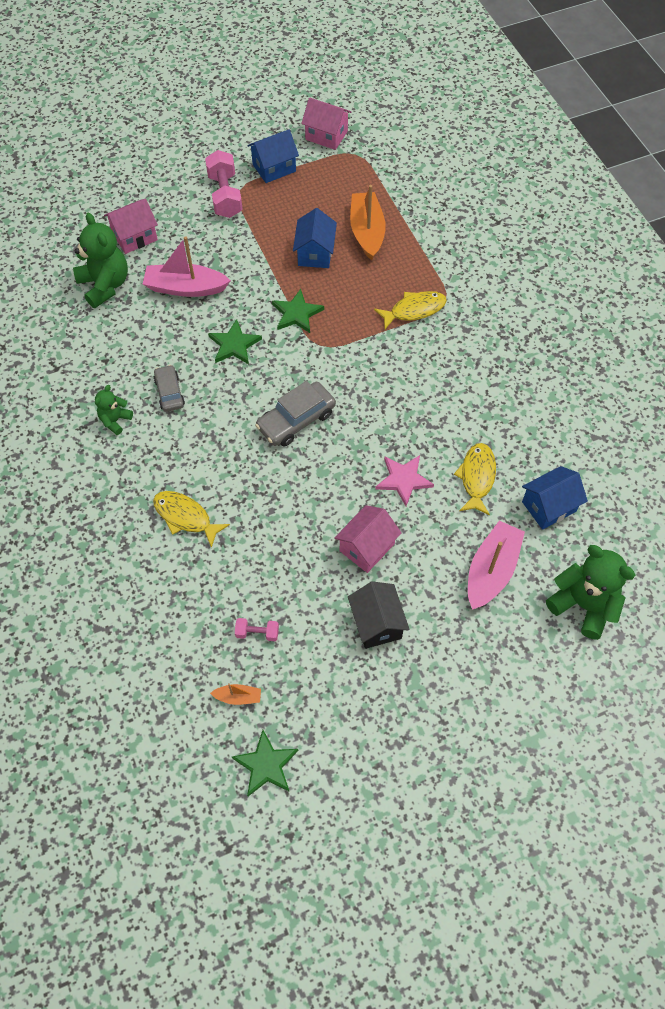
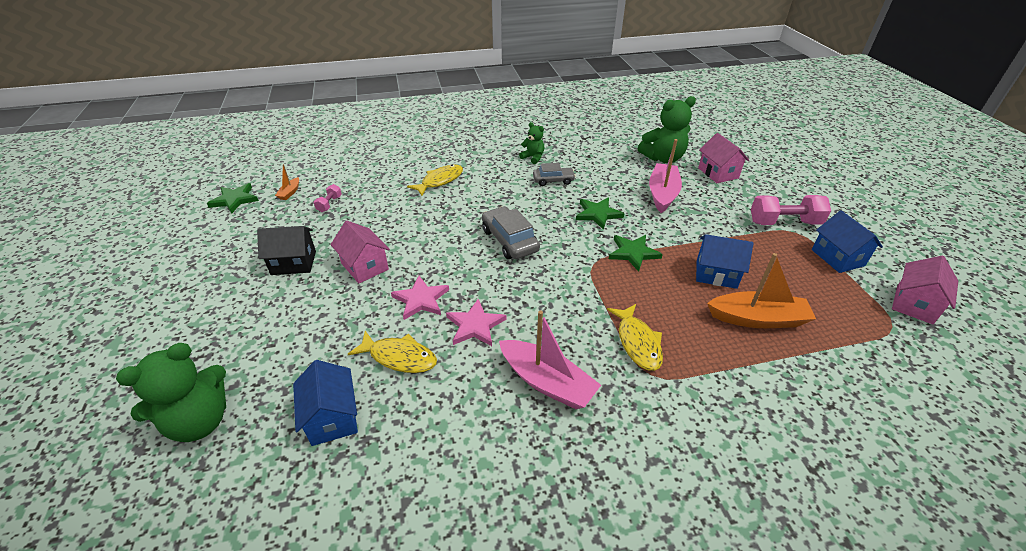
camera: 100 degrees right, 20 degrees down
pink boat [468,521,525,610] -> pink boat moved to [499,310,601,409]
none -> pink star [446,299,506,346]

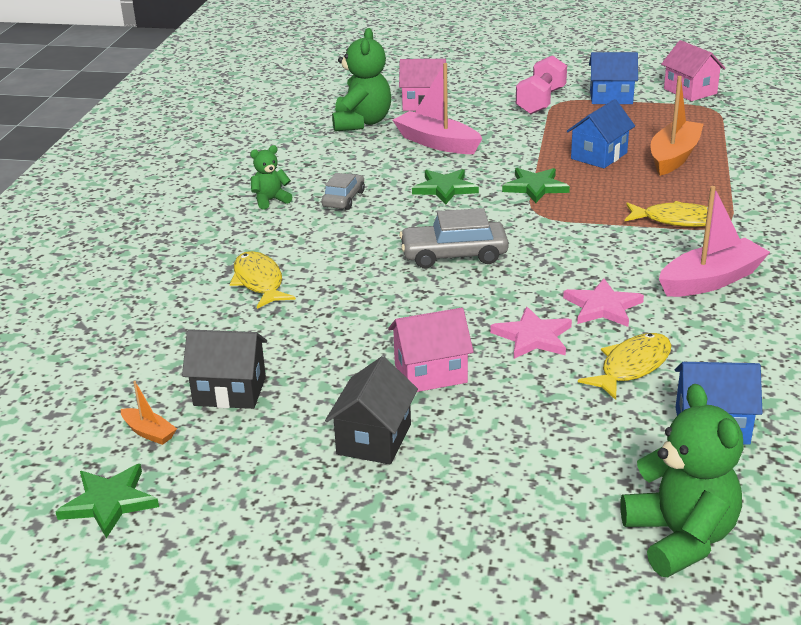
camera: 65 degrees left, 10 degrees down
pink dumbbell [314,184,342,212] -> black house [182,329,267,409]

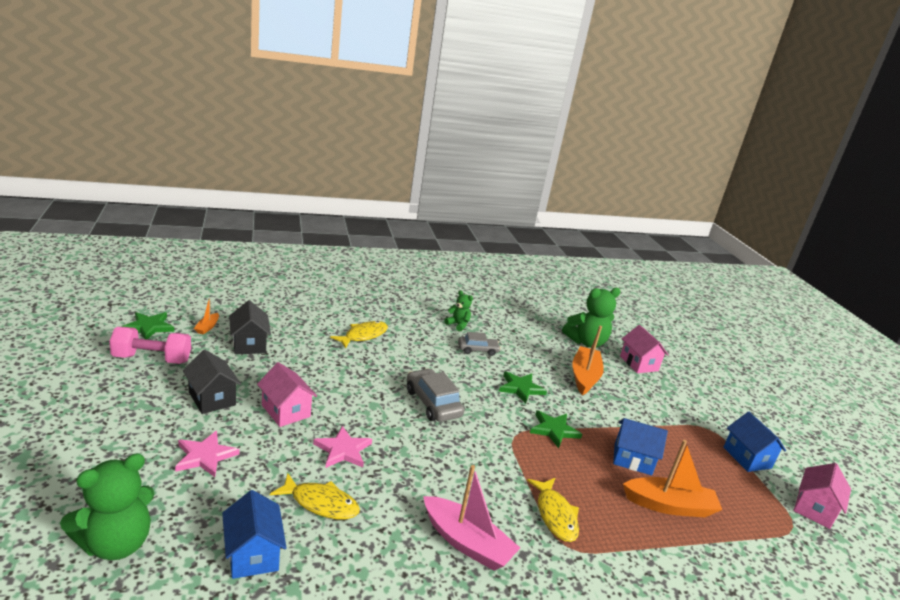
camera: 60 degrees right, 5 degrees down
black house [325,356,418,464] -> black house turned 60 degrees clockwise [183,350,241,414]
pink boat [393,63,482,154] -> orange boat [572,326,604,395]
pink dumbbell [516,55,567,114] -> pink dumbbell moved to [109,327,191,364]
pink star [563,279,644,327] -> pink star moved to [175,431,240,477]

